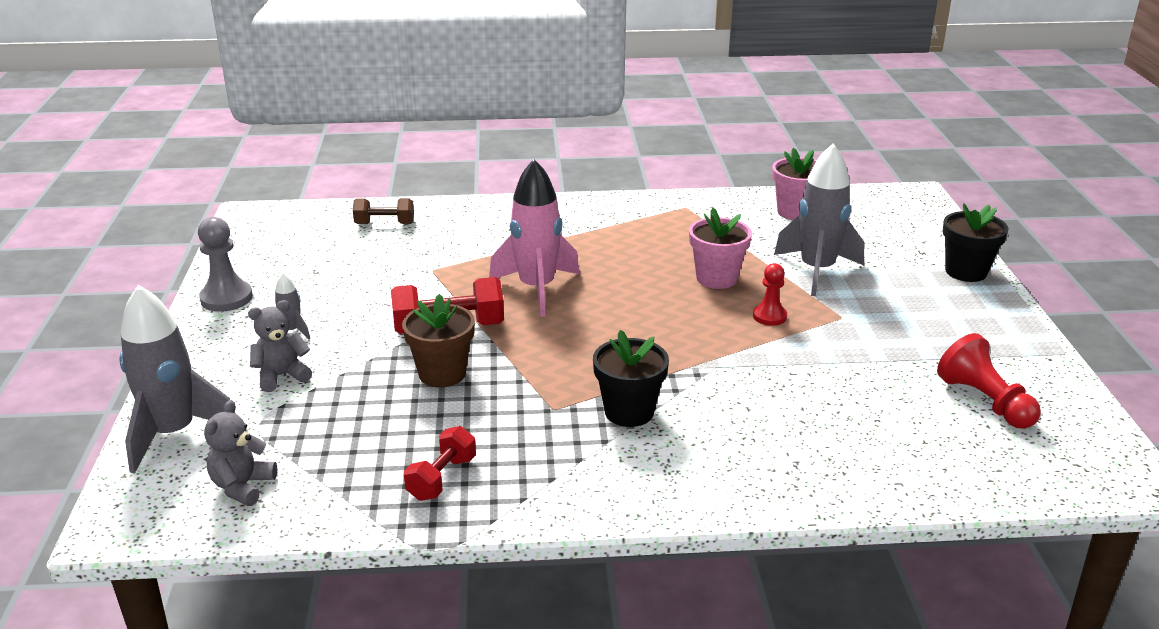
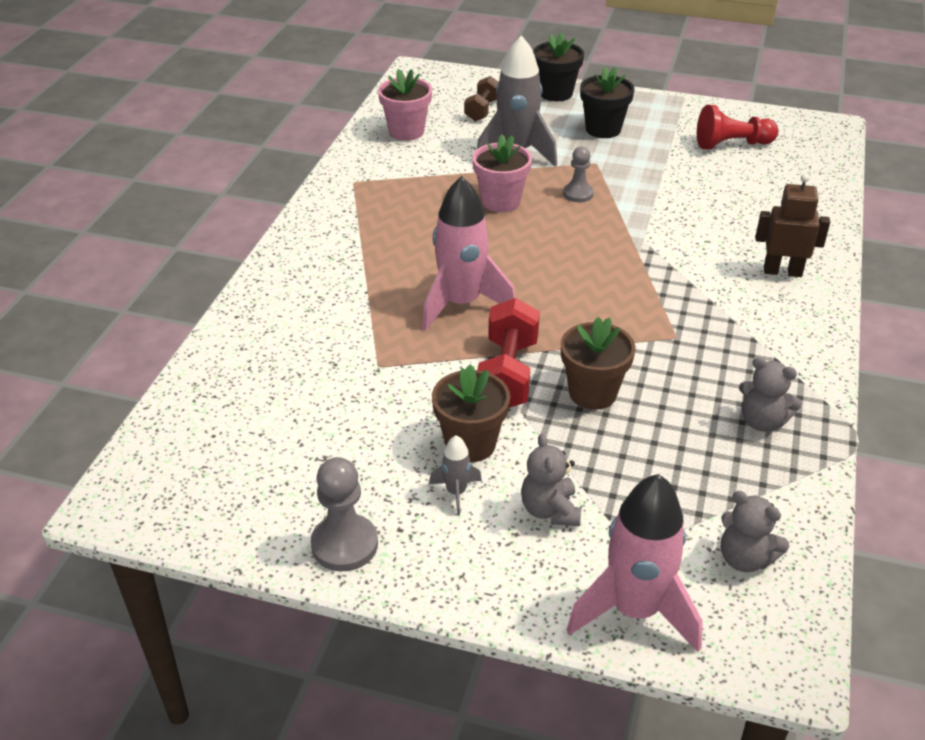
camera: 70 degrees left, 10 degrees up
grey rocket [119,285,236,474] -> pink rocket [567,474,703,652]
brown dumbbell [353,198,414,224] -> brown dumbbell moved to [464,76,498,121]
red dumbbell [404,426,476,501] -> grey teddy bear [739,357,802,431]
black flower pot [593,330,669,427] -> black flower pot moved to [580,67,635,138]
red pawn [753,263,787,326] -> grey pawn [563,147,594,202]
none -> brown flower pot [432,364,510,462]
none -> brown robot [755,173,830,277]

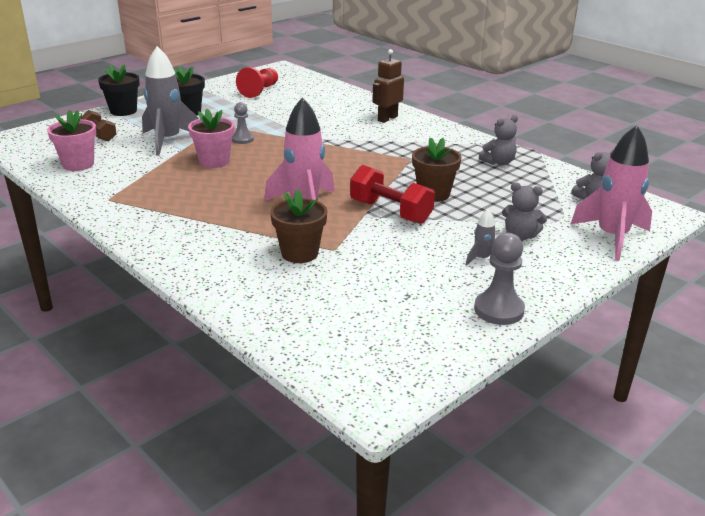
camera: 60 degrees left, 10 degrees down
brown flower pot [432,364,510,462] -> brown flower pot moved to [270,189,327,263]

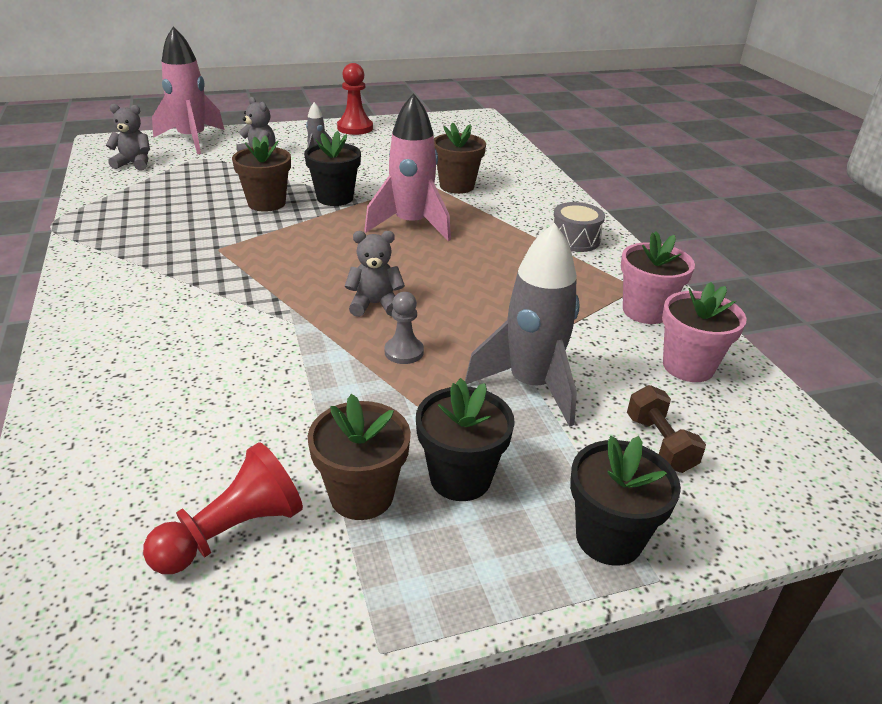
camera: 155 degrees left, 5 degrees up
pink flower pot [188,109,234,168] -> pink flower pot moved to [621,231,695,324]
red dumbbell [350,165,435,224] -> black flower pot [304,131,361,206]
brown robot [372,49,404,123] -> none
grey pawn [474,233,525,325] -> red pawn [337,63,373,135]
grey teddy bear [479,115,518,165] -> grey teddy bear moved to [345,231,405,317]
none -> brown flower pot [308,394,411,520]
none -> grey drum [553,202,605,252]

